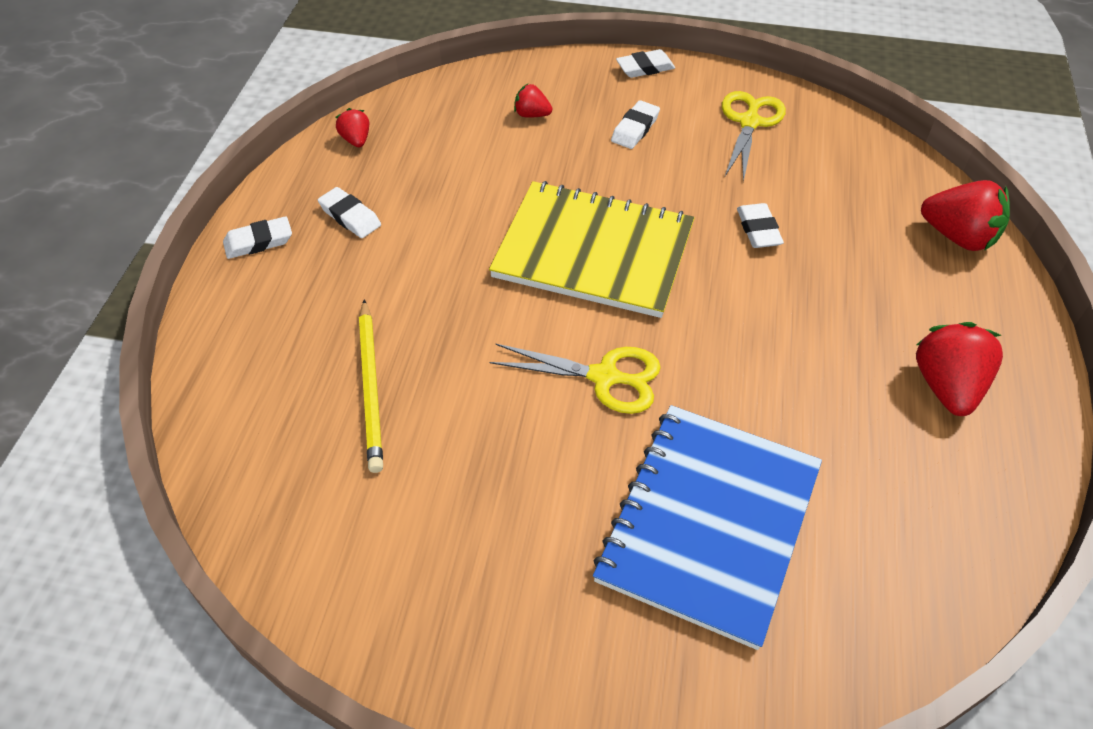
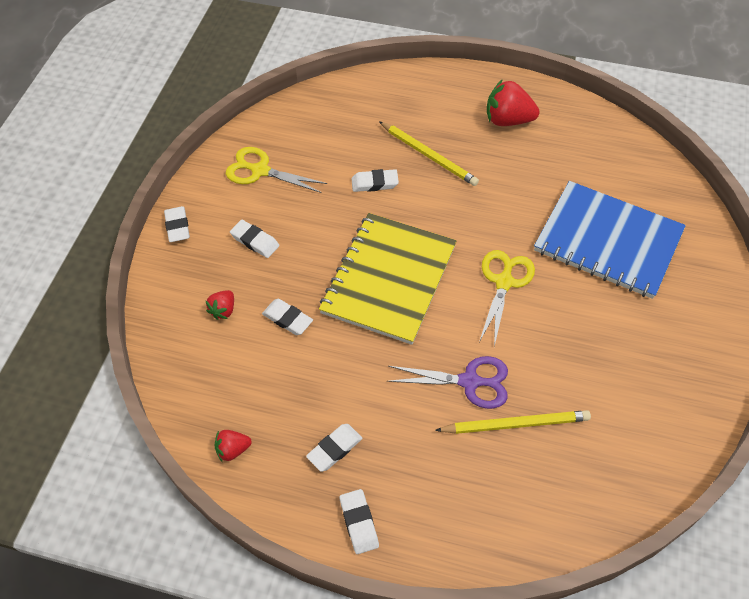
camera: 85 degrees left, 5 degrees up
red strawberry [921,180,1010,251] -> none
none -> white eraser [262,299,313,335]
none -> yellow pencil [379,121,479,186]
none -> purple scissors [387,356,508,409]

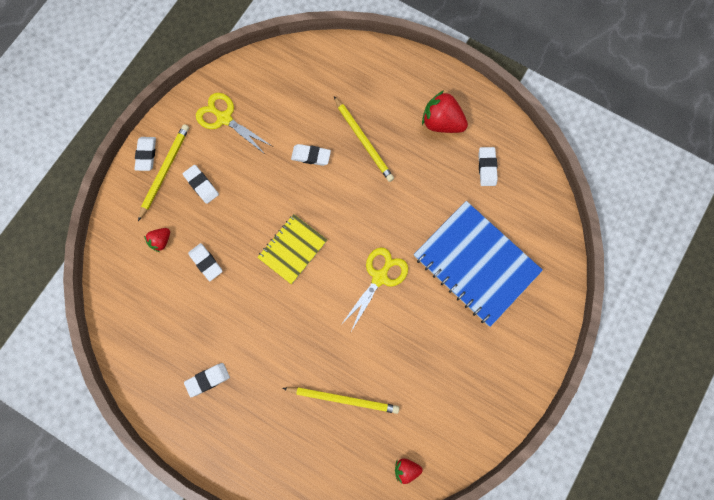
camera: 15 degrees right, 20 degrees up
red strawberry [215,430,252,461] -> red strawberry moved to [395,458,423,484]
yellow notebook [319,213,457,345] -> yellow notebook [257,214,327,284], size x0.56
white eraser [340,489,379,554] -> white eraser moved to [478,147,498,186]
purple scissors [387,356,508,409] -> none
none -> yellow pencil [138,124,189,221]

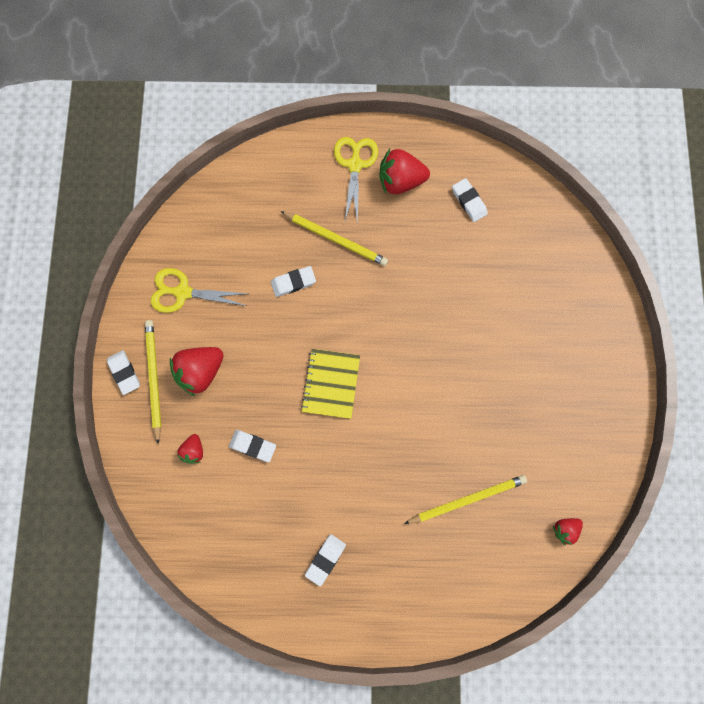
camera: 30 degrees left, 0 degrees up
white eraser [183,165,219,204] -> red strawberry [170,347,224,396]
yellow scissors [340,247,408,330] -> yellow scissors moved to [334,137,378,224]
blue notebook [414,201,543,327] -> none

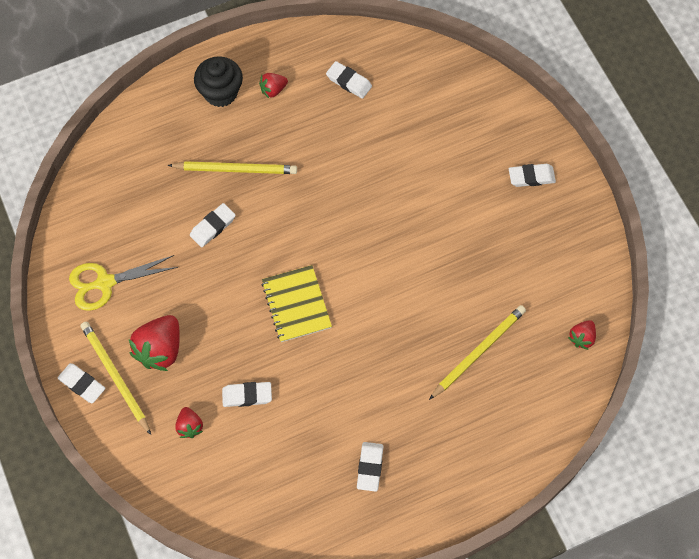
camera: 25 degrees left, 10 degrees down
yellow scissors [334,137,378,224] -> black cupcake [194,56,243,107]
red strawberry [379,149,430,194] -> red strawberry [259,73,288,98], size x0.54
none -> white eraser [509,164,556,187]

